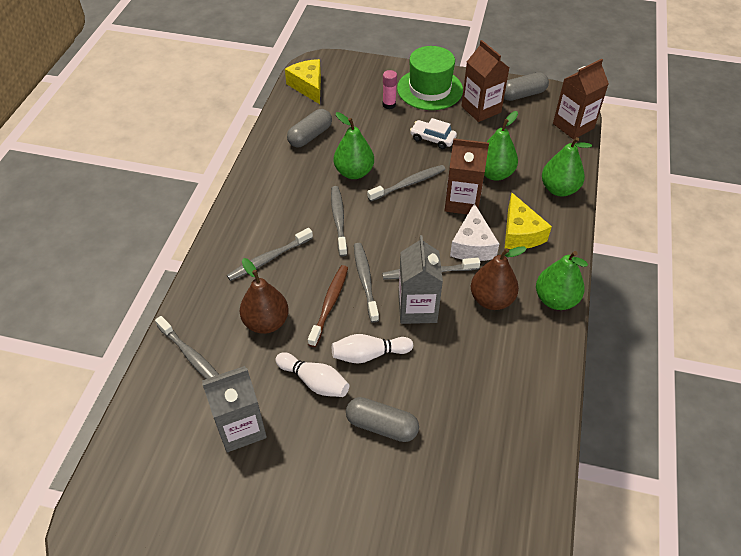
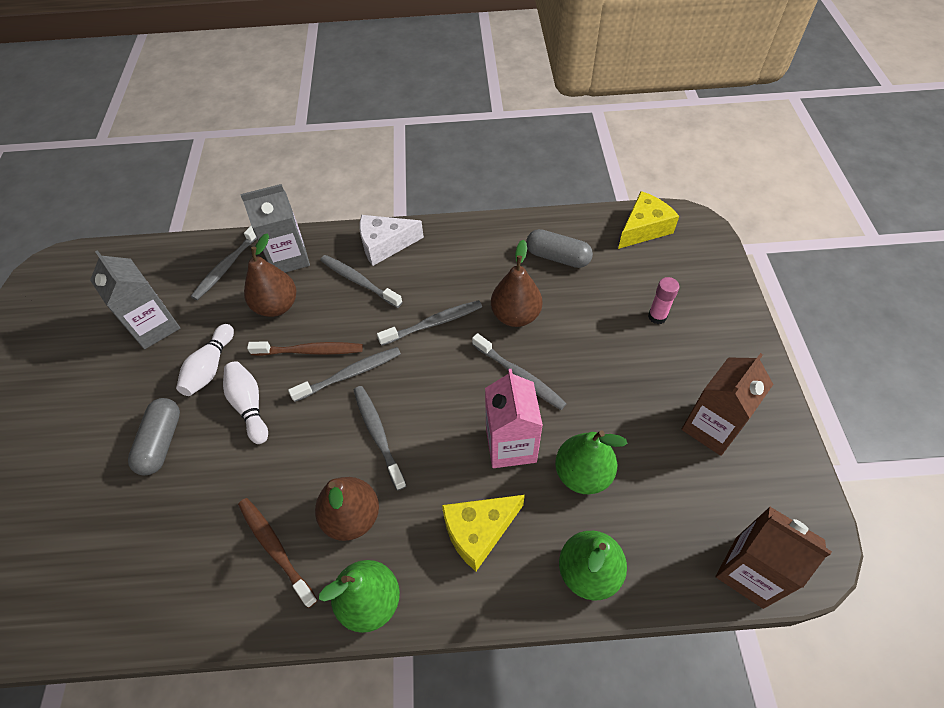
camera: 75 degrees right, 5 degrees up
green pear [334,112,374,179] -> brown pear [491,240,542,327]
green hat [397,46,463,110] -> none
grey carton [398,235,443,324] -> grey carton moved to [240,184,310,273]
white car [410,118,457,149] -> none
brown carton [445,138,489,215] -> pink carton [485,369,543,468]
white cheese [450,203,499,261] -> white cheese moved to [359,215,424,266]
grey capsule [504,72,549,101] -> none
none -> brown toothbrush [238,498,318,608]

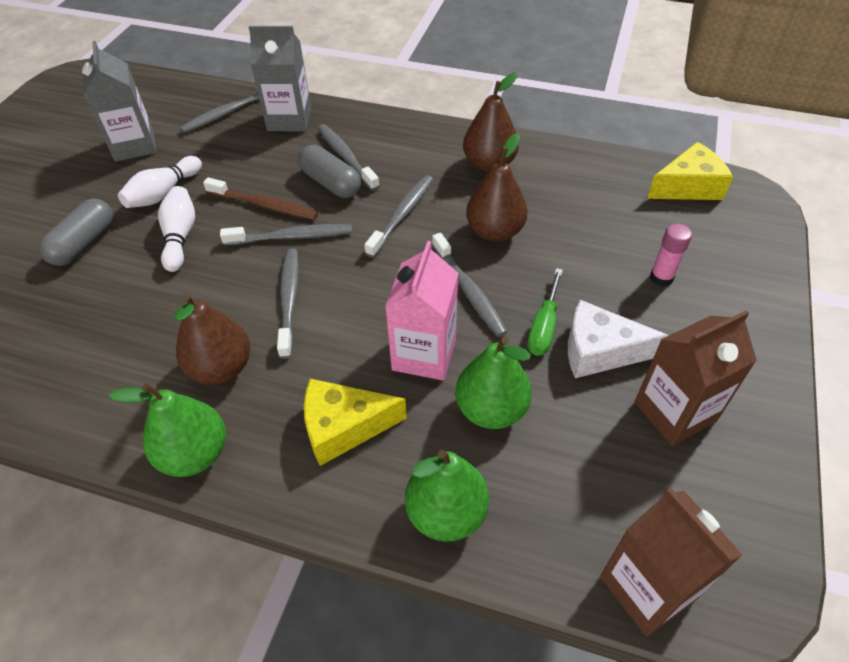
camera: 20 degrees right, 5 degrees down
brown toothbrush [238,498,318,608] -> none
brown pear [244,233,296,317] -> brown pear moved to [463,72,519,172]
white cheese [359,215,424,266] -> white cheese moved to [568,300,669,378]
grey toothbrush [377,300,482,346] -> grey toothbrush turned 60 degrees counterclockwise [364,175,433,258]
grey capsule [526,229,593,268] -> grey capsule moved to [298,145,361,198]
none -> green screwdriver [527,268,563,356]

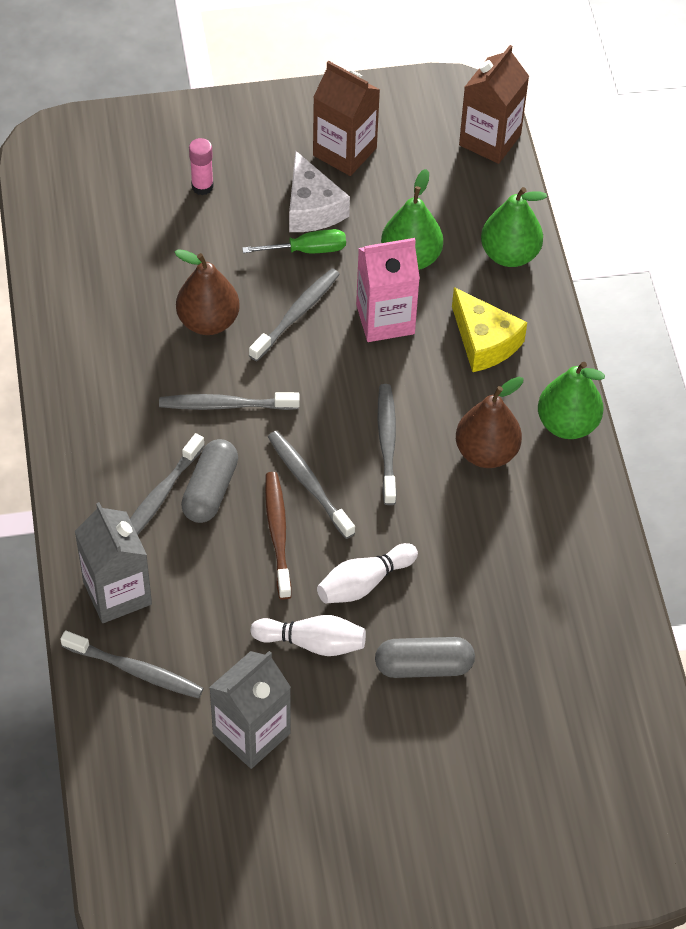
camera: 120 degrees left, 5 degrees up
grey toothbrush [277,248,299,359] -> grey toothbrush turned 120 degrees clockwise [378,384,397,505]
brown pear [463,72,519,172] -> none
yellow cheese [647,142,733,200] -> none

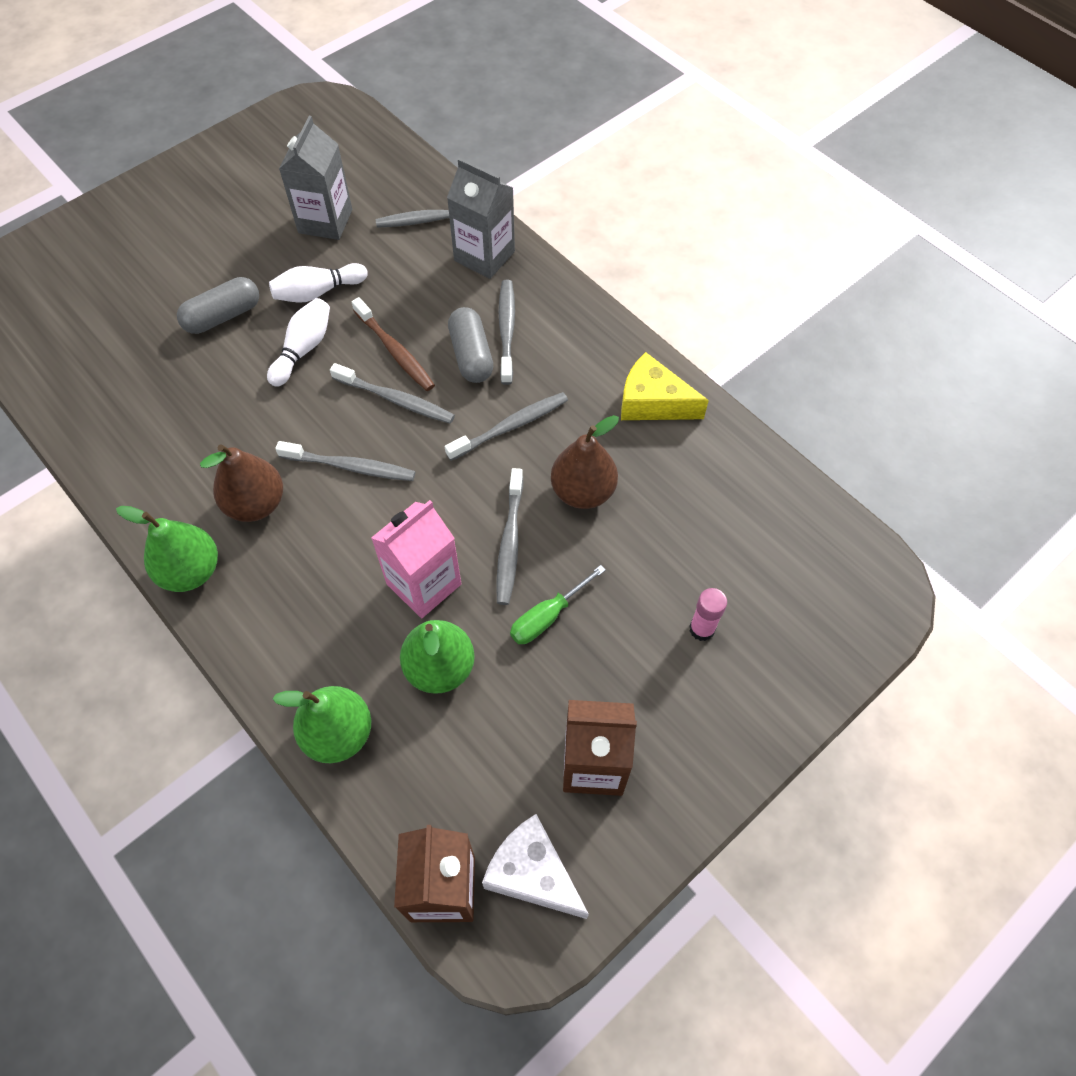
camera: 150 degrees right, 5 degrees up
white cheese [289,151,350,232] -> white cheese moved to [482,814,589,919]
grey toothbrush [378,384,397,505] -> grey toothbrush turned 45 degrees counterclockwise [275,441,415,481]
yellow cheese [452,287,527,372] -> yellow cheese moved to [621,352,709,420]

